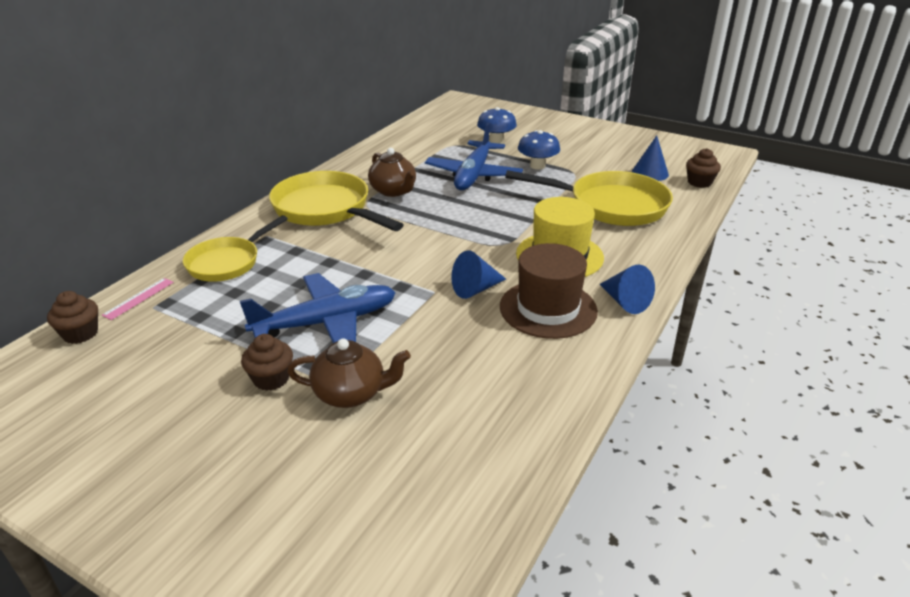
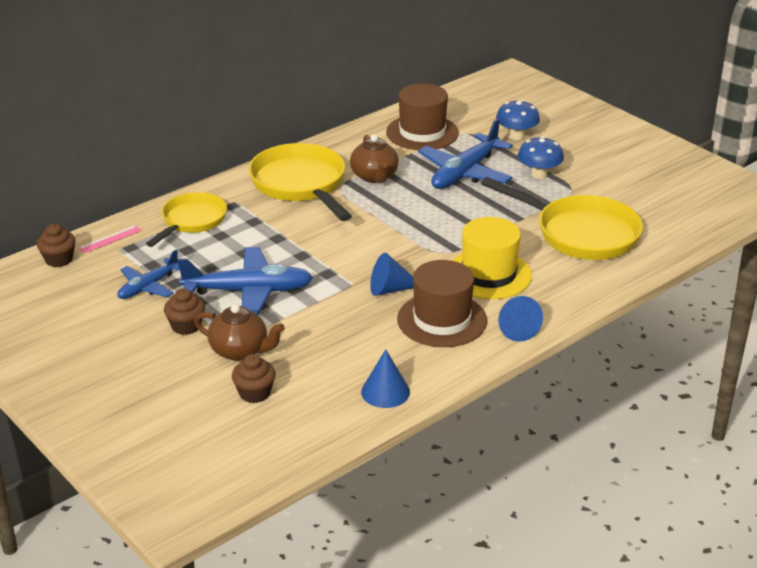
camera: 20 degrees right, 0 degrees up
yellow pan [183,215,288,282] -> yellow pan turned 150 degrees clockwise [146,192,227,247]
blue cone [632,135,669,181] -> blue cone moved to [361,349,410,408]
brown cupcake [686,148,721,188] -> brown cupcake moved to [232,354,276,403]
none -> blue plane [117,249,180,299]
none -> brown hat [386,84,459,150]

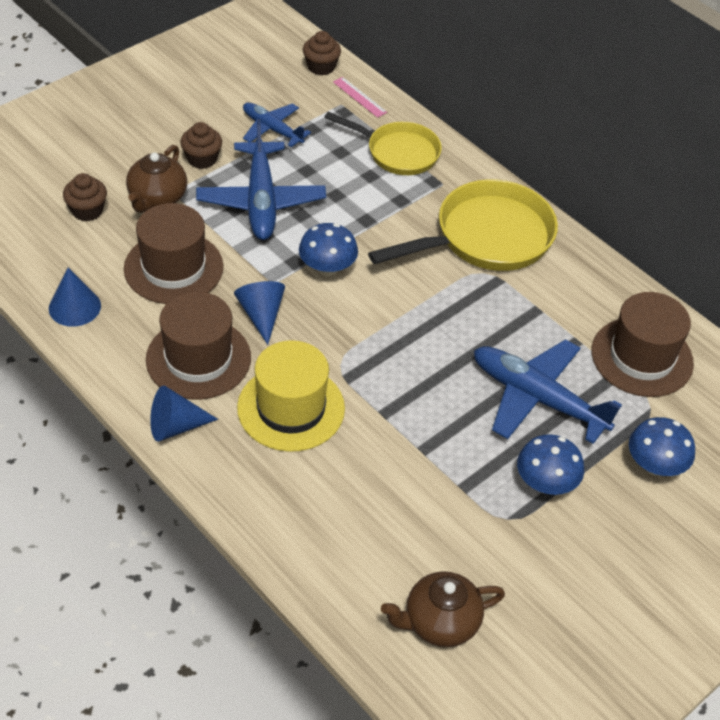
camera: 85 degrees right, 15 degrees up
brown teapot [350,134,399,183] -> brown teapot moved to [381,571,505,647]
yellow pan [481,177,643,260] -> none
none -> brown hat [124,203,223,304]
none -> blue mushroom [299,223,358,276]

